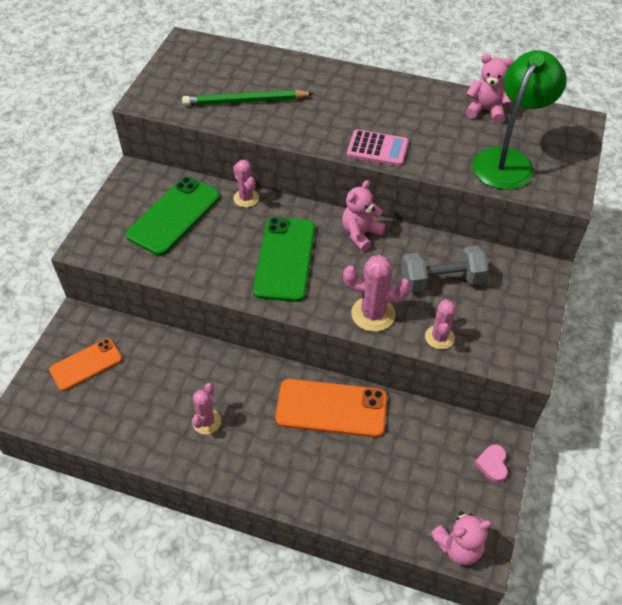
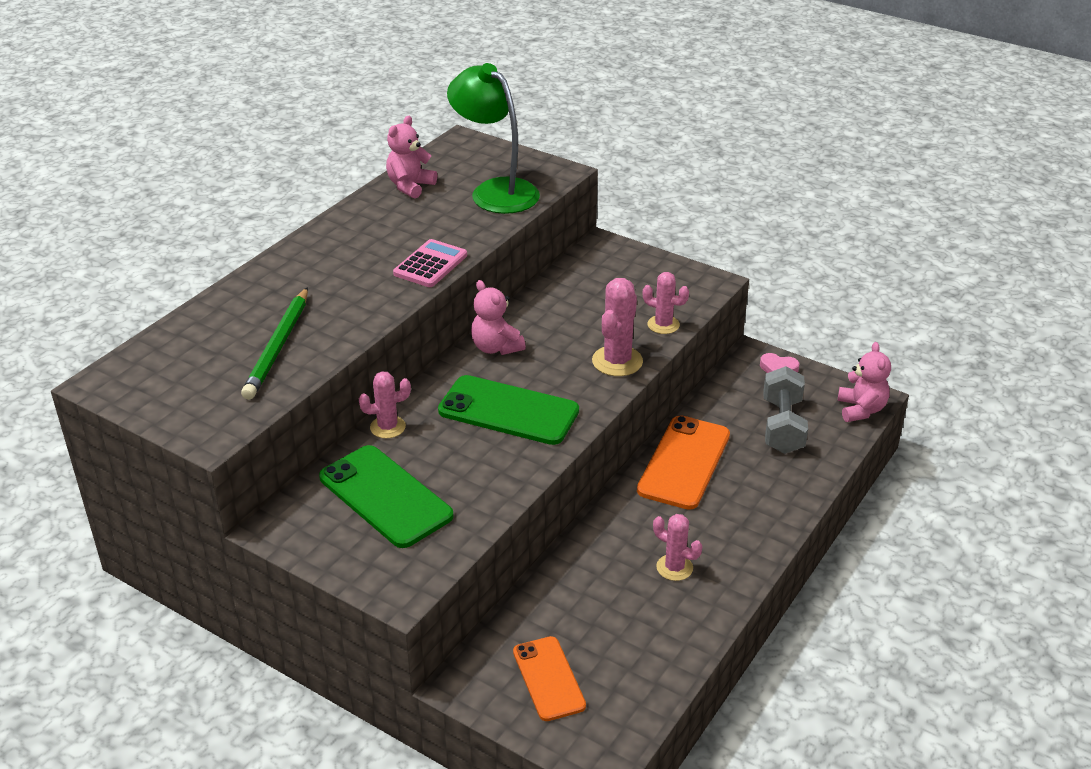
camera: 75 degrees left, 15 degrees down
grey dumbbell [401,245,489,292] -> grey dumbbell moved to [763,366,808,454]

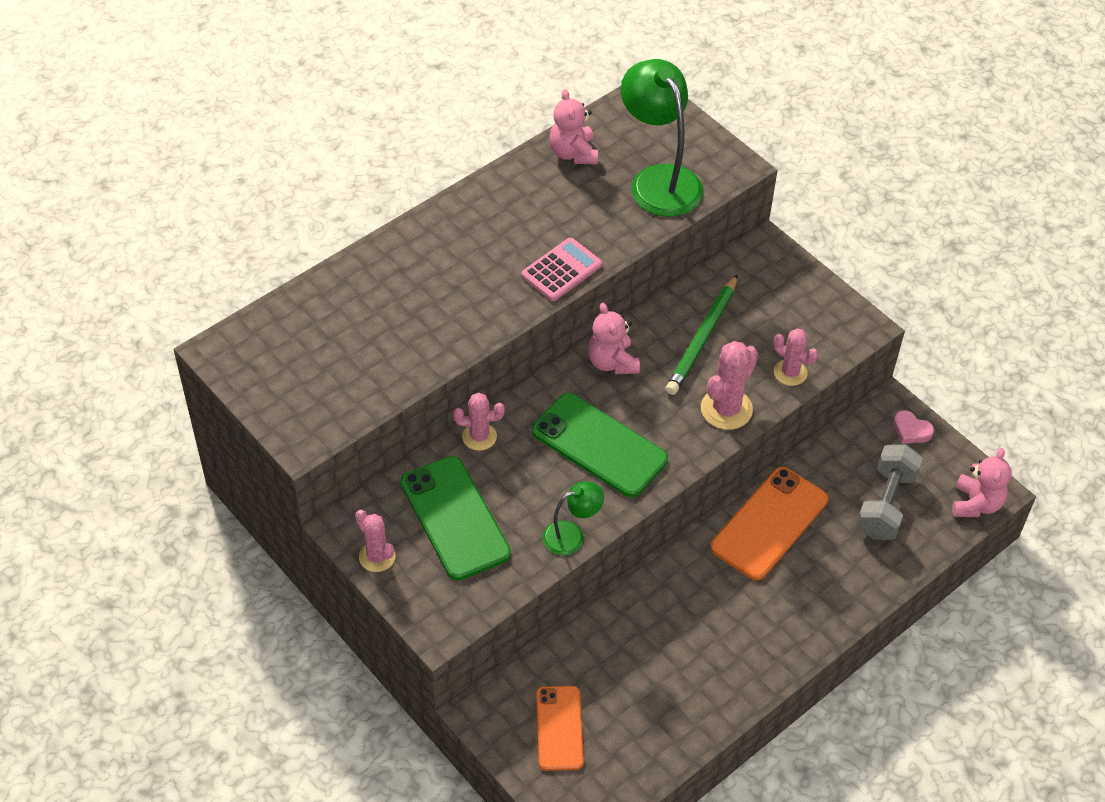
camera: 15 degrees right, 15 degrees up
green pencil [241,287,308,400] -> green pencil moved to [666,274,738,395]
pink teddy bear [386,116,437,199] -> pink teddy bear turned 60 degrees counterclockwise [549,89,598,165]
pink cactus [653,514,702,581] -> pink cactus moved to [355,510,395,572]
none -> green lamp [543,482,604,555]

